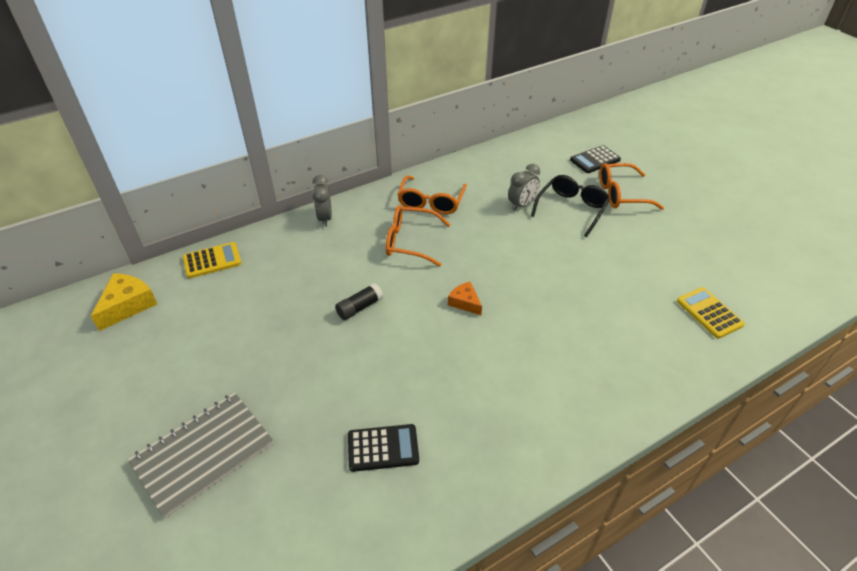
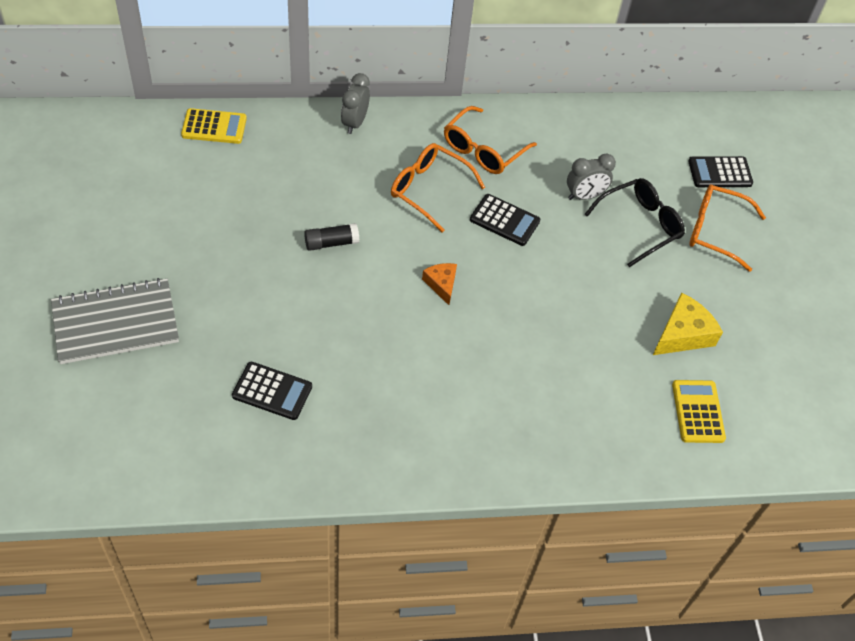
camera: 20 degrees right, 10 degrees up
yellow cheese [91,273,157,331] -> yellow cheese moved to [653,293,723,355]
none -> black calculator [470,194,541,246]

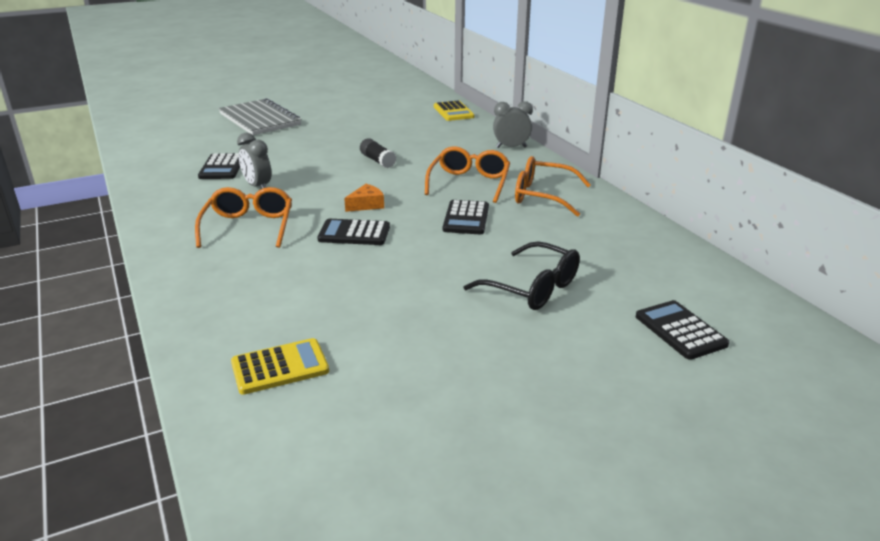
camera: 75 degrees right, 25 degrees down
grey clock [567,154,616,200] -> grey clock moved to [237,133,271,189]
yellow cheese [653,293,723,355] -> none
orange glasses [689,184,766,272] -> orange glasses moved to [195,187,292,248]
none -> black calculator [317,219,390,245]

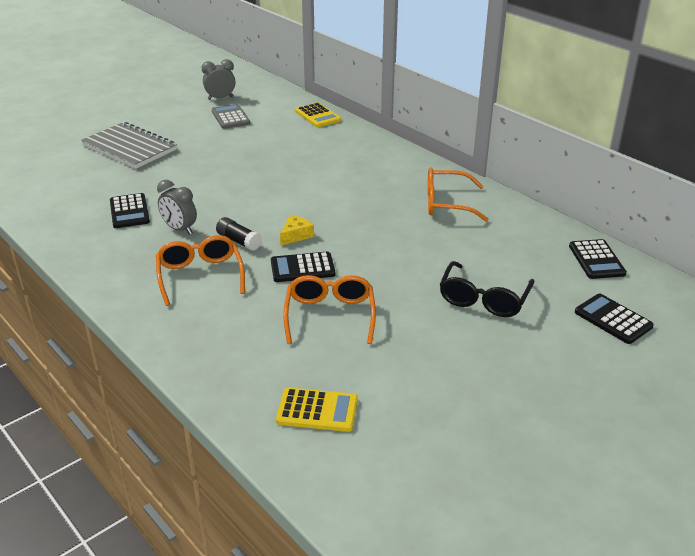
camera: 15 degrees left, 5 degrees up
yellow calculator [231,338,329,395] -> yellow calculator turned 45 degrees clockwise [276,387,358,432]
orange cheese [344,184,384,212] -> yellow cheese [280,215,314,246]
black glue stick [360,138,396,168] -> black glue stick moved to [216,217,262,251]
orange glasses [425,146,510,203] -> orange glasses moved to [283,275,376,344]
black calculator [443,200,489,234] -> black calculator moved to [569,239,627,279]
black glasses [463,241,580,310] -> black glasses turned 90 degrees clockwise [440,261,535,317]
grey clock [493,101,533,148] -> grey clock moved to [202,59,235,100]
none -> grey calculator [212,104,250,129]

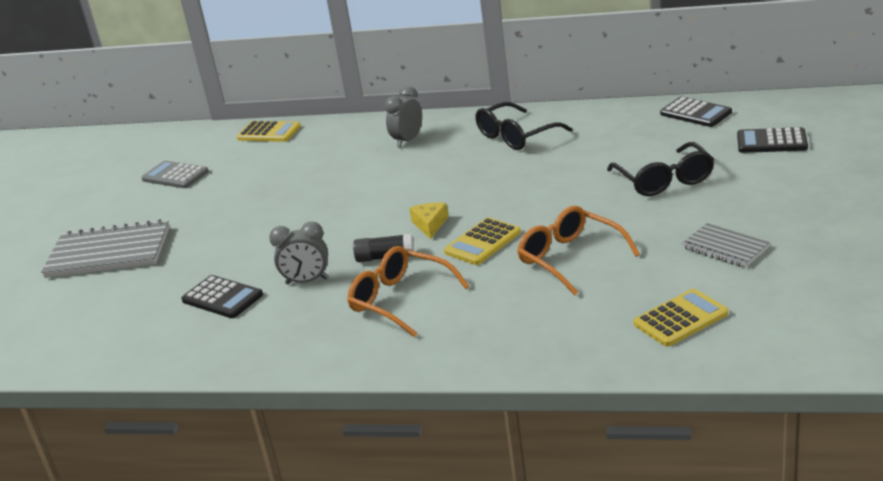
camera: 35 degrees left, 5 degrees down
grey clock [202,59,235,100] -> grey clock moved to [385,86,422,148]
black calculator [271,252,335,282] -> yellow calculator [444,217,521,265]
orange glasses [428,167,489,221] -> black glasses [475,102,573,150]
none -> grey notebook [682,223,770,268]

